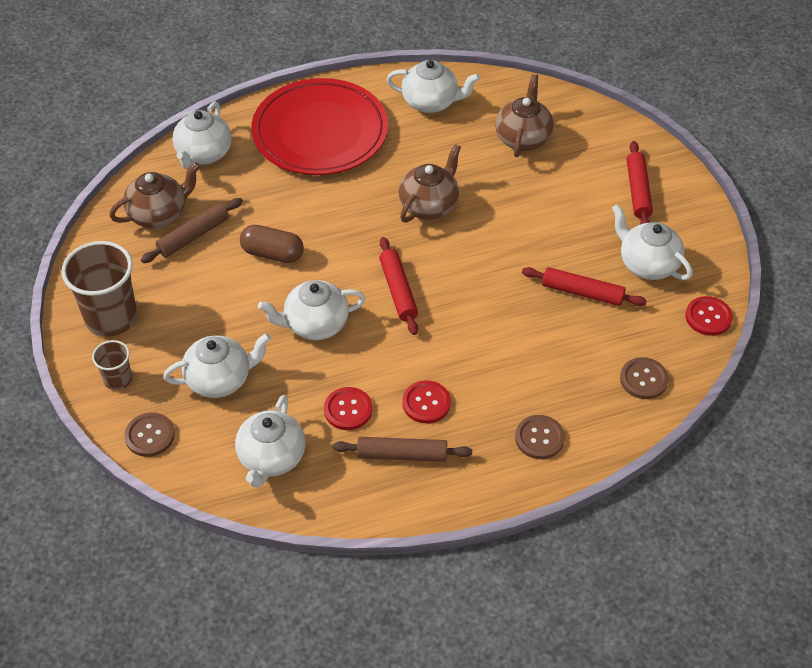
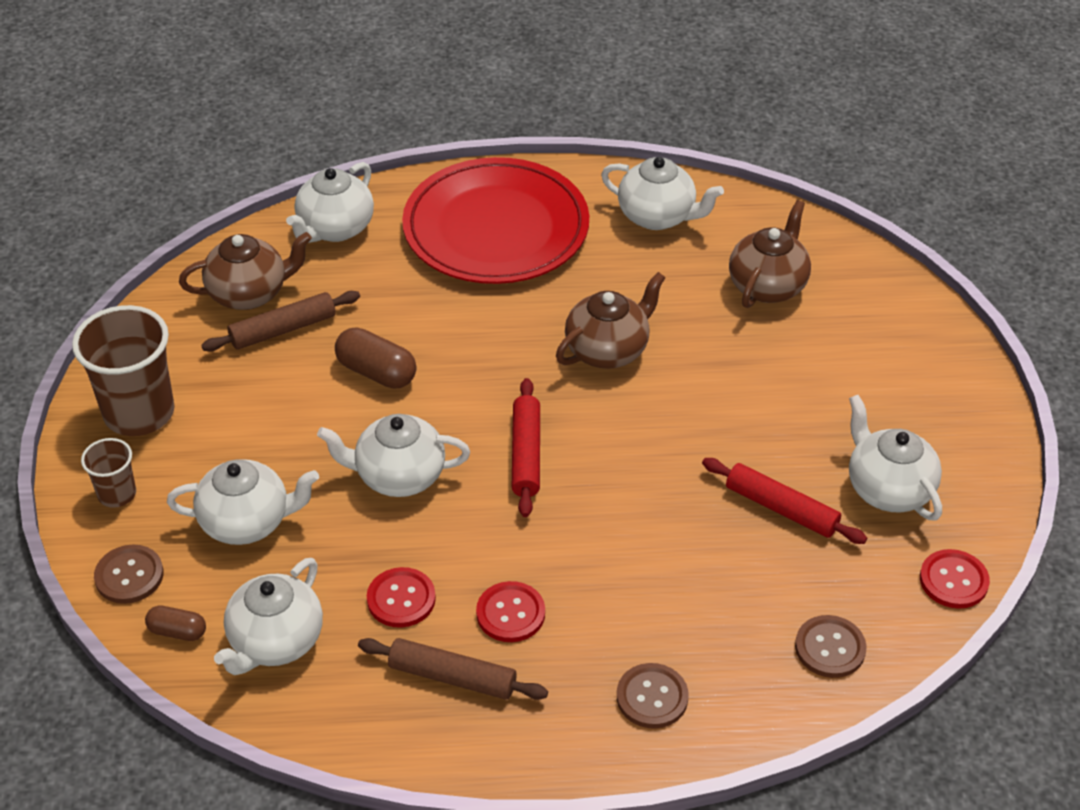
camera: 15 degrees right, 5 degrees down
red rolling pin [627,141,653,224] -> none
none -> brown capsule [145,605,206,641]

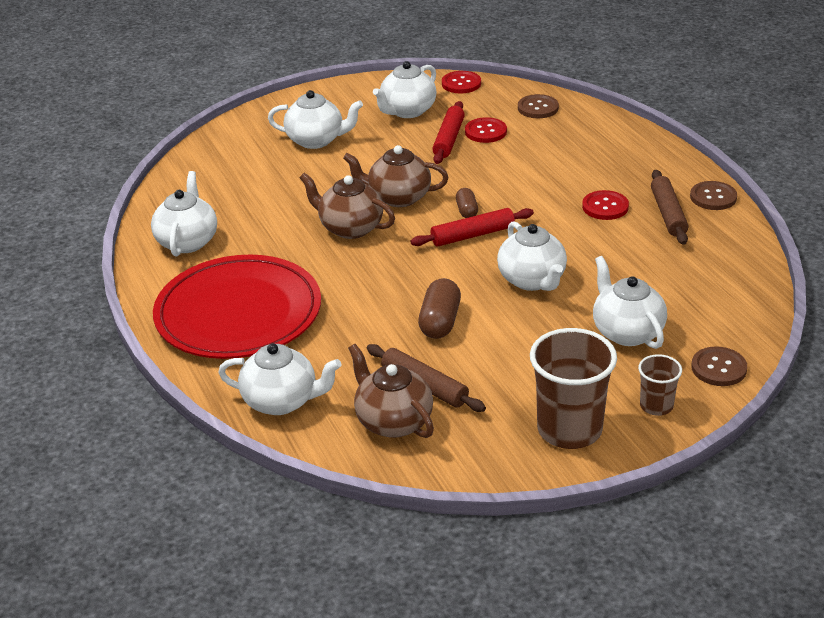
camera: 110 degrees left, 10 degrees down
brown capsule [145,605,206,641] -> brown capsule moved to [456,188,478,218]
white teapot [214,558,323,675] -> white teapot moved to [268,90,363,149]
red button [367,567,436,628] -> red button moved to [465,117,507,143]
brown button [617,663,689,729] -> brown button moved to [690,181,737,210]
brown teapot [729,200,811,308] -> brown teapot moved to [343,145,448,207]

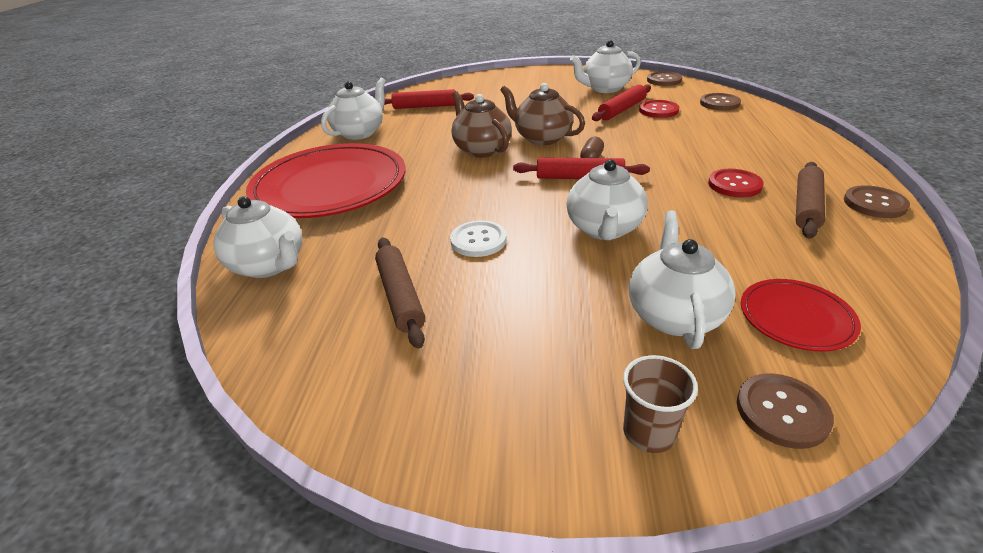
camera: 30 degrees right, 0 degrees up
white teapot [268,90,363,149] -> none
brown teapot [348,344,434,438] -> none
brown capsule [418,278,461,339] -> white button [450,220,507,257]
red button [442,71,481,93] -> brown button [647,71,682,86]
brown cup [530,328,617,449] -> none
none -> red rolling pin [384,89,474,109]
none -> red plate [741,279,861,352]

